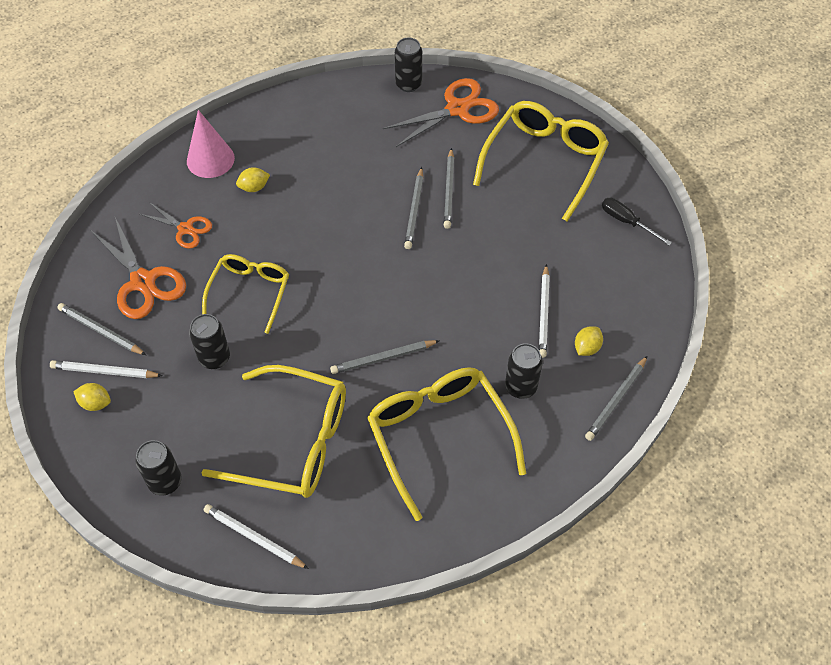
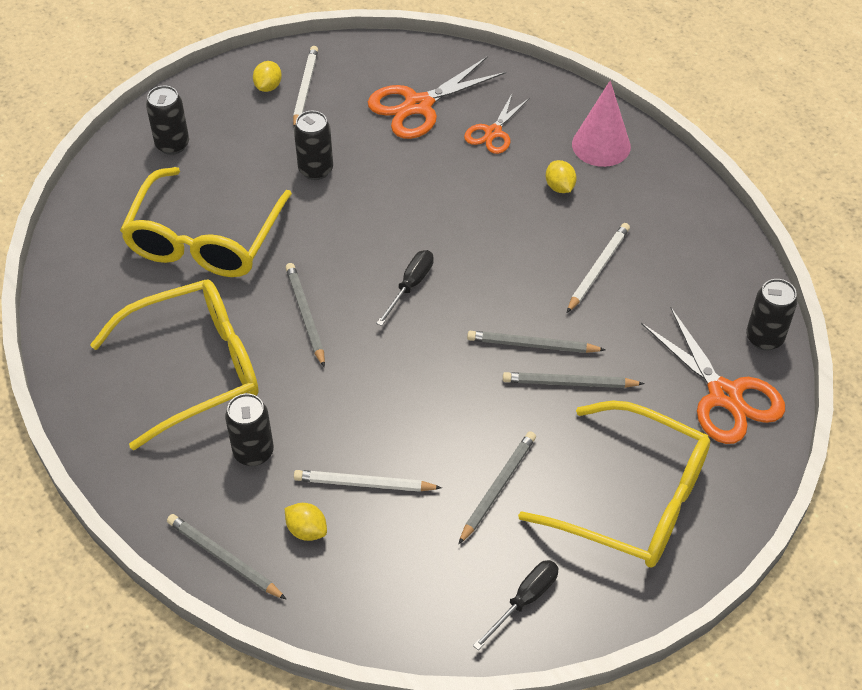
camera: 90 degrees right, 5 degrees down
grey pencil [57,303,146,355] -> grey pencil moved to [459,431,536,544]
yellow glasses [202,254,289,334] -> none
white pencil [203,504,309,569] -> white pencil moved to [567,223,630,313]
none -> black screwdriver [376,250,434,326]

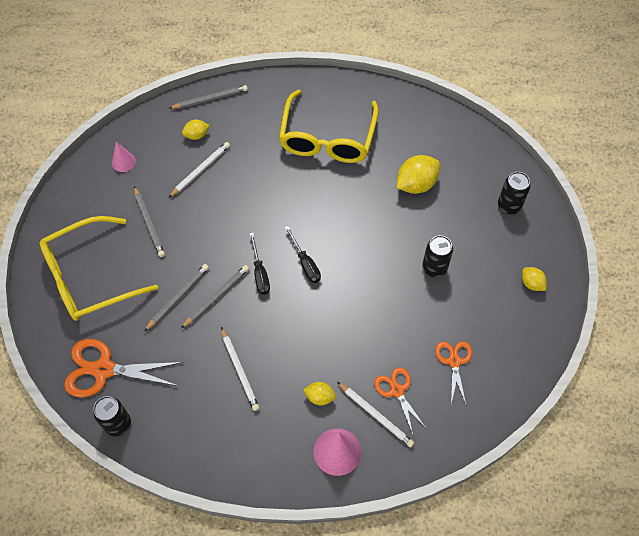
camera: 125 degrees right, 10 degrees up
yellow glasses [120,167,292,277] -> yellow lemon [396,155,440,194]
black can [225,393,274,466] -> none
grey pencil [286,263,325,368] -> none
white pencil [293,46,318,126] -> white pencil moved to [337,382,414,447]
orange scissors [368,57,506,139] -> orange scissors [435,341,472,404], size x0.60
black screwdriver [473,560,559,650] -> black screwdriver moved to [249,232,270,295]
none -> pink cone [112,142,136,172]

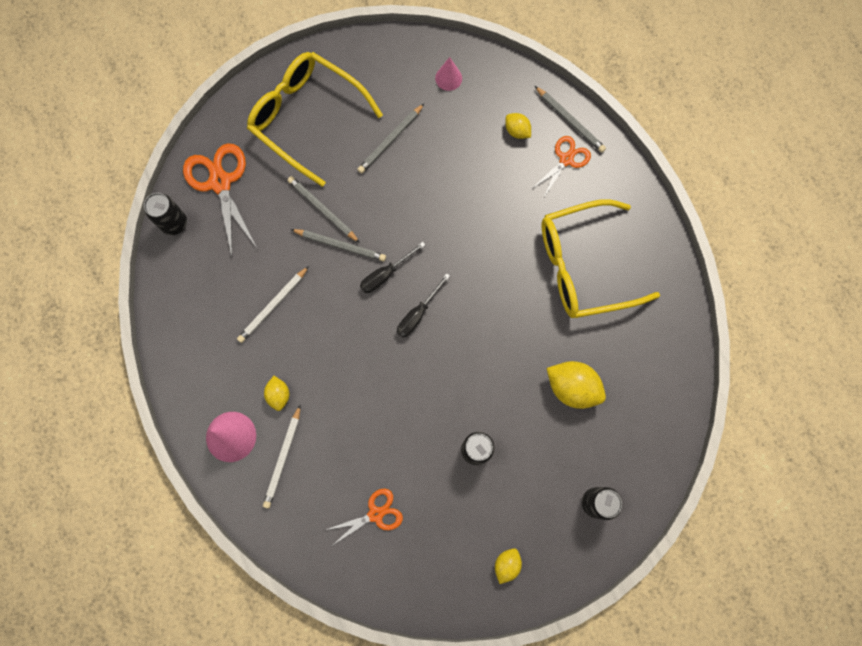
camera: 65 degrees right, 15 degrees up
grey pencil [144,264,209,331] -> grey pencil turned 150 degrees counterclockwise [287,176,360,243]
white pencil [168,142,230,198] -> none
orange scissors [374,367,426,434] -> orange scissors moved to [533,136,591,199]

